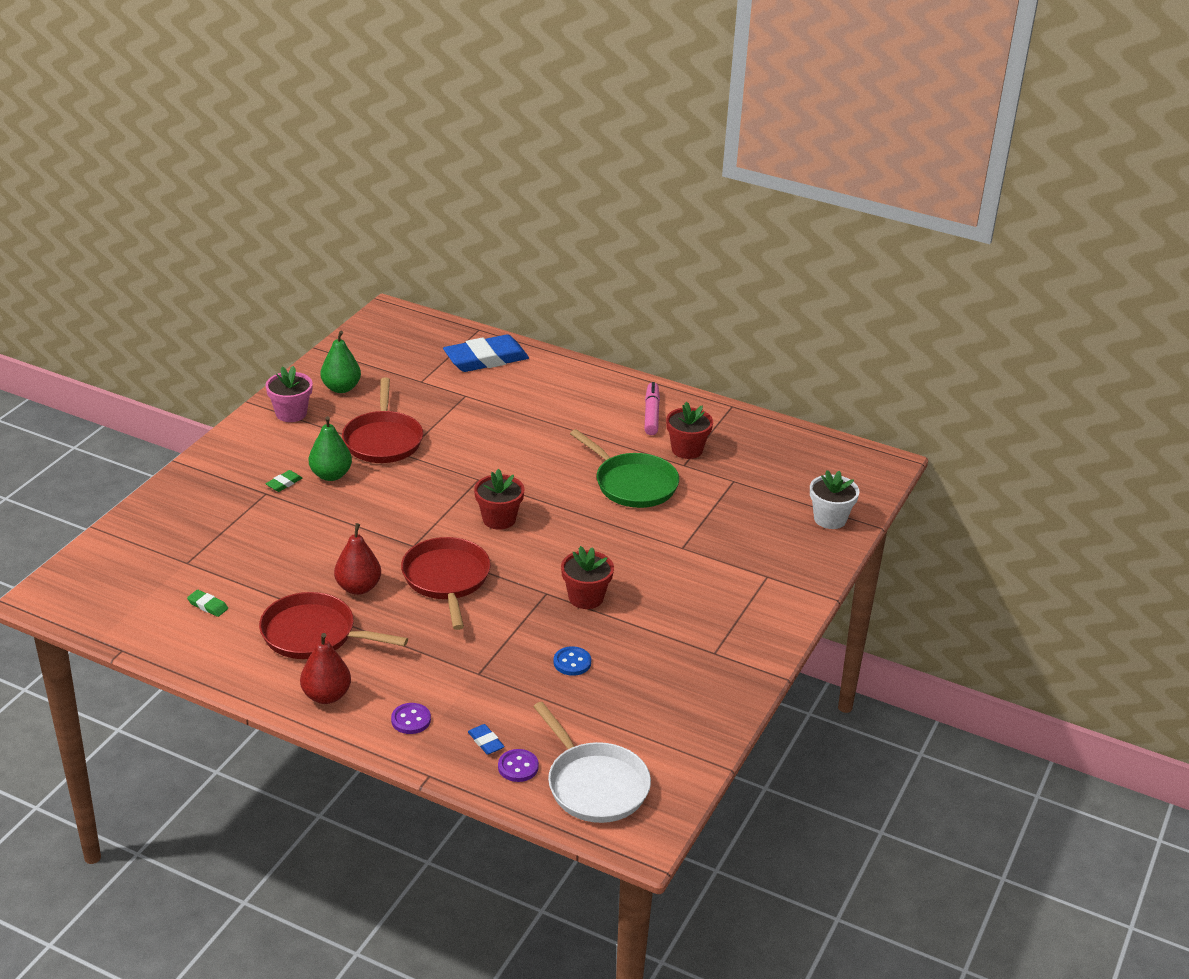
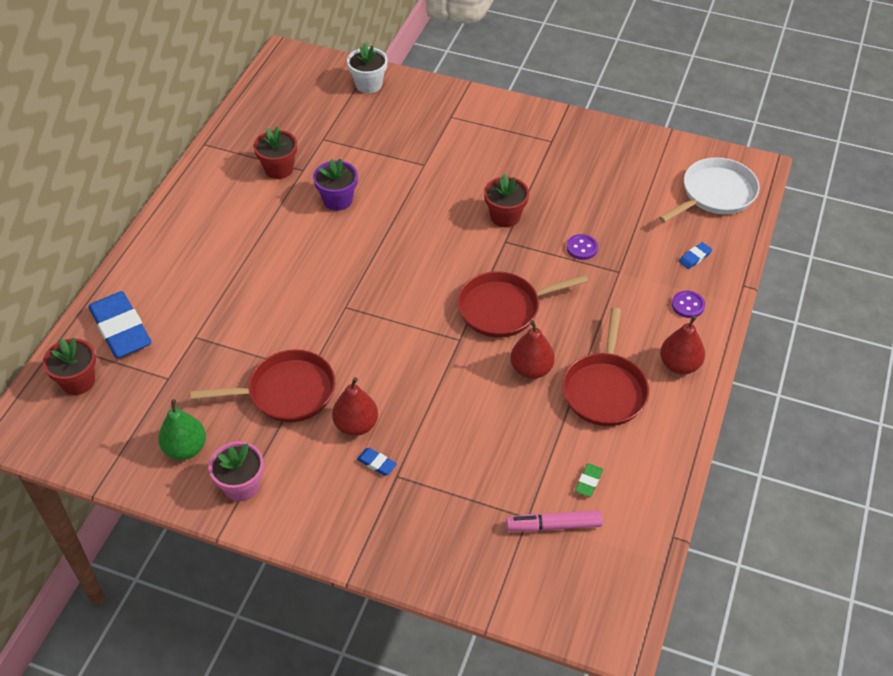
camera: 95 degrees left, 15 degrees up
green eraser [266,470,302,492] -> blue eraser [357,448,397,476]
green pear [309,416,352,481] -> red pear [332,377,378,436]
red flower pot [474,469,524,530] -> red flower pot moved to [43,338,96,395]
purple button [498,749,539,782] -> purple button moved to [566,234,598,260]
blue button [553,646,591,676] -> none
green pan [570,429,679,508] -> purple flower pot [313,158,358,211]
pink marker [644,382,660,435] -> pink marker moved to [506,511,603,532]

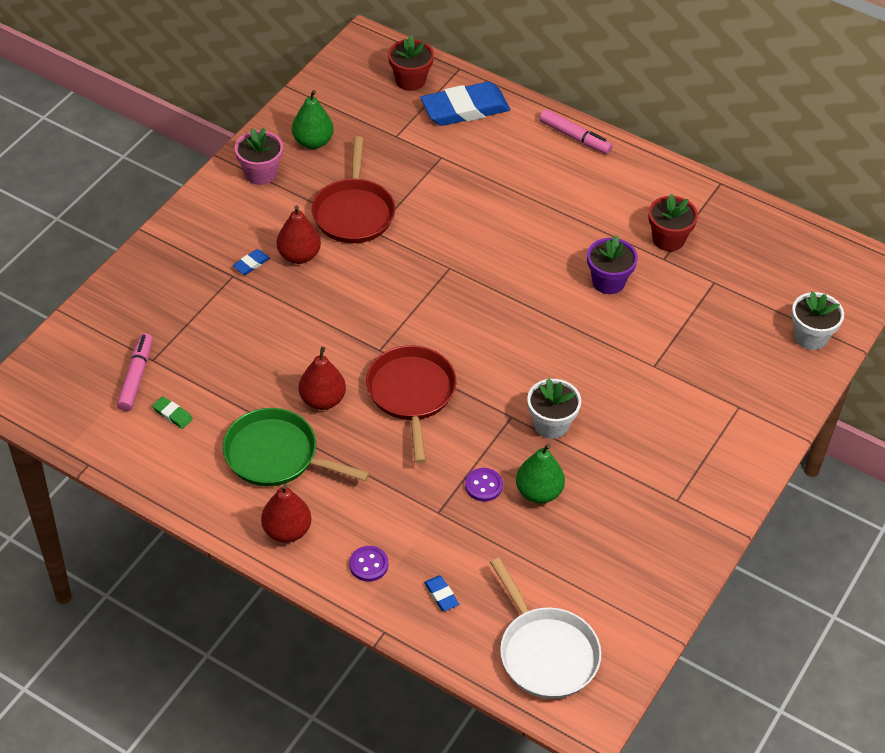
camera: 100 degrees right, 0 degrees up
red flower pot [484,173,529,227] -> white flower pot [527,378,581,439]
red pan [562,307,649,426] -> green pan [223,408,370,486]
none -> green pear [516,444,565,504]
none -> pink marker [539,109,612,154]

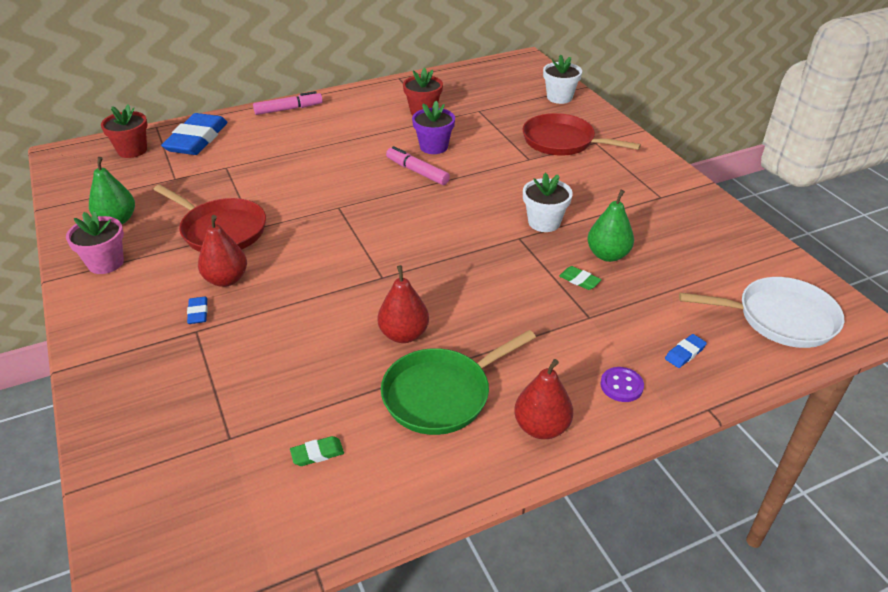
camera: 55 degrees left, 10 degrees down
pink marker [117,333,153,411] -> pink marker moved to [386,146,450,185]
red pan [366,345,456,463] -> red pan moved to [523,113,641,156]
blue eraser [424,575,459,611] -> blue eraser turned 45 degrees counterclockwise [665,334,707,368]
purple button [465,468,503,501] -> green eraser [559,266,602,290]

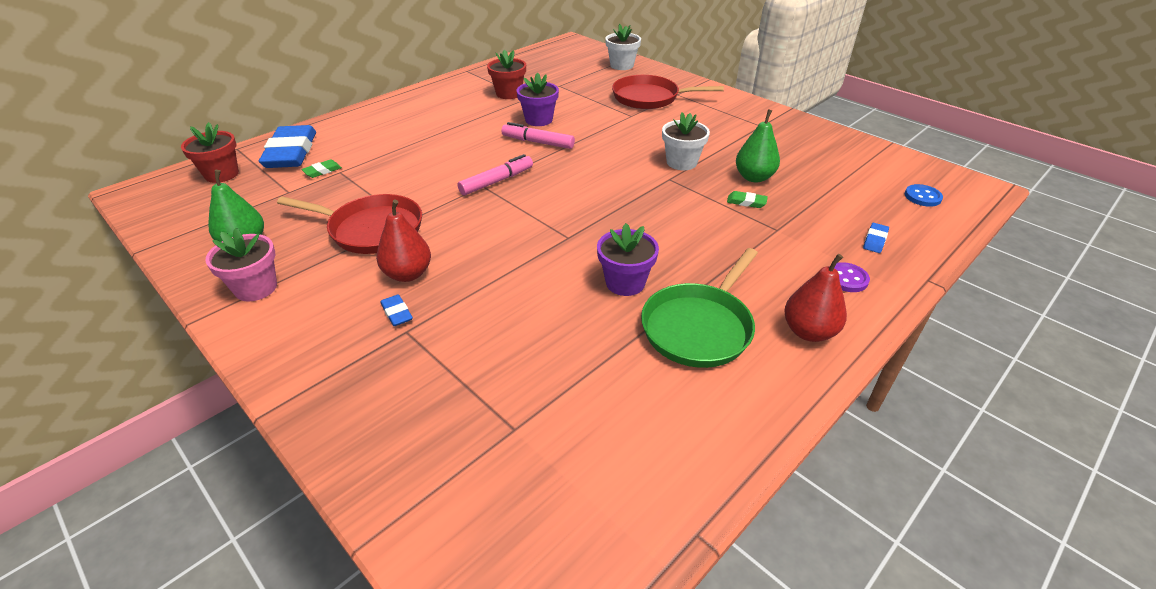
camera: 20 degrees left, 0 degrees up
pink marker [253,91,323,115] -> pink marker moved to [458,154,533,195]
green eraser [290,436,344,466] -> green eraser moved to [301,159,342,178]
red pear [378,265,429,343] -> purple flower pot [597,223,659,296]
white pan [679,277,844,348] -> blue button [905,184,943,207]

